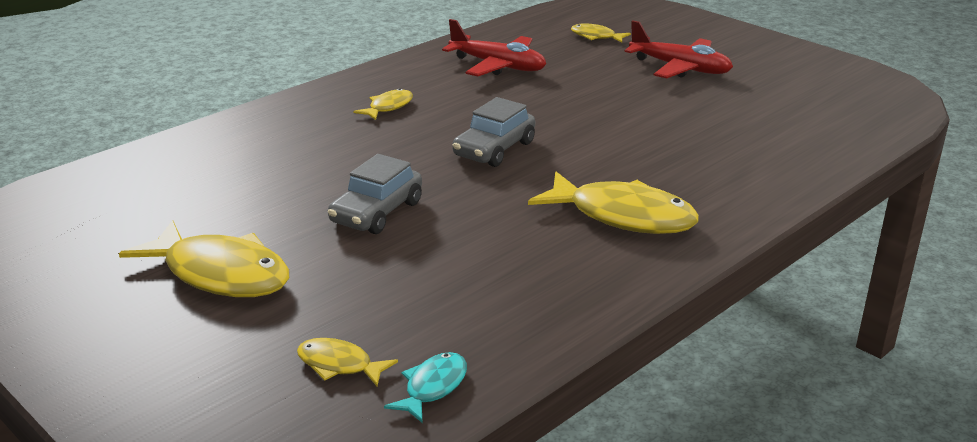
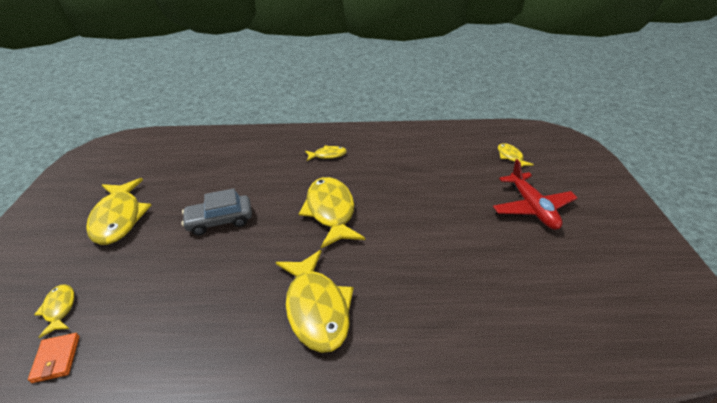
camera: 45 degrees right, 10 degrees up
turquoise fish [384,352,467,423] -> orange wallet [28,333,80,383]
red plane [442,19,546,77] -> none
grey car [452,97,535,167] -> yellow fish [299,177,365,248]

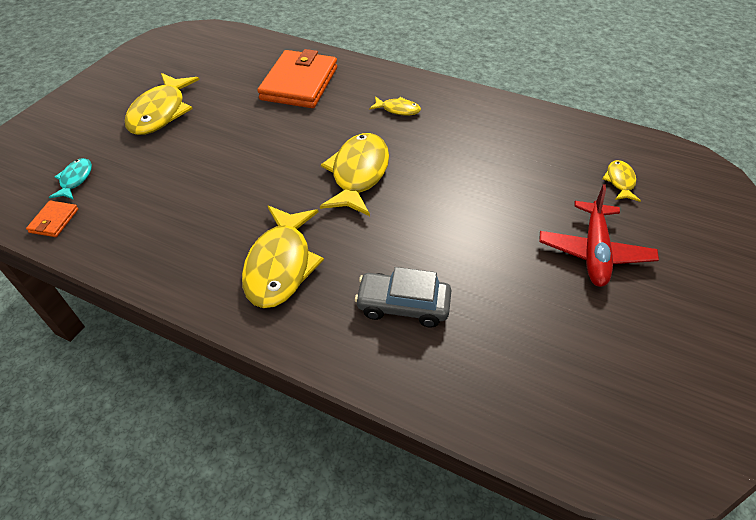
camera: 25 degrees right, 10 degrees up
yellow fish [34,284,74,338] -> turquoise fish [49,158,92,200]
grey car [182,188,252,236] -> grey car moved to [355,267,451,328]
none -> orange wallet [257,49,337,108]

